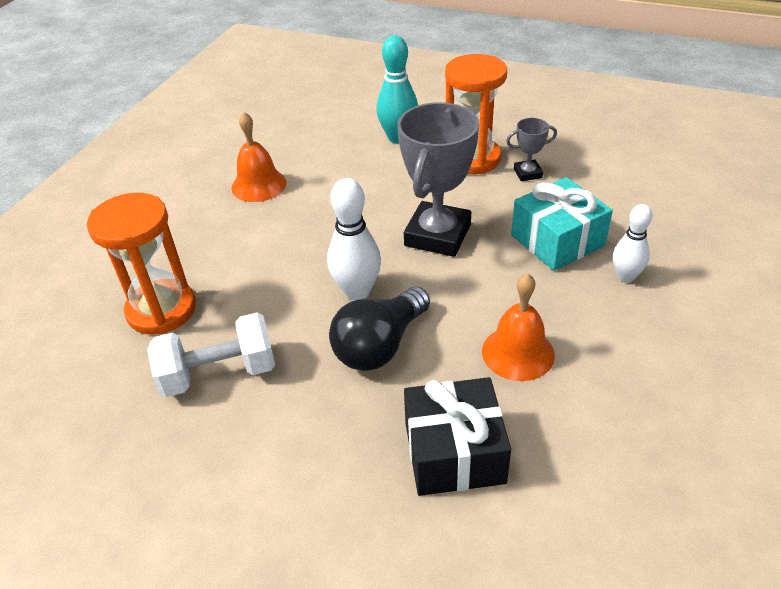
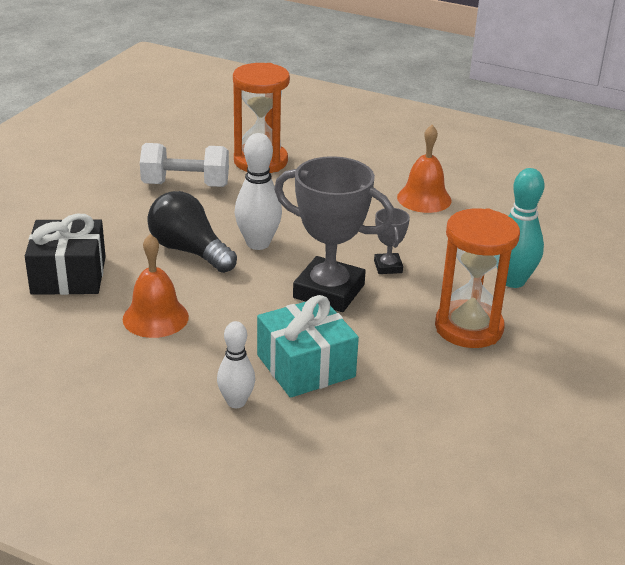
camera: 90 degrees right, 10 degrees down
white dumbbell [147,313,275,397] -> white dumbbell turned 75 degrees counterclockwise [140,143,229,187]
grey trophy [506,118,557,181] -> grey trophy moved to [374,208,410,274]

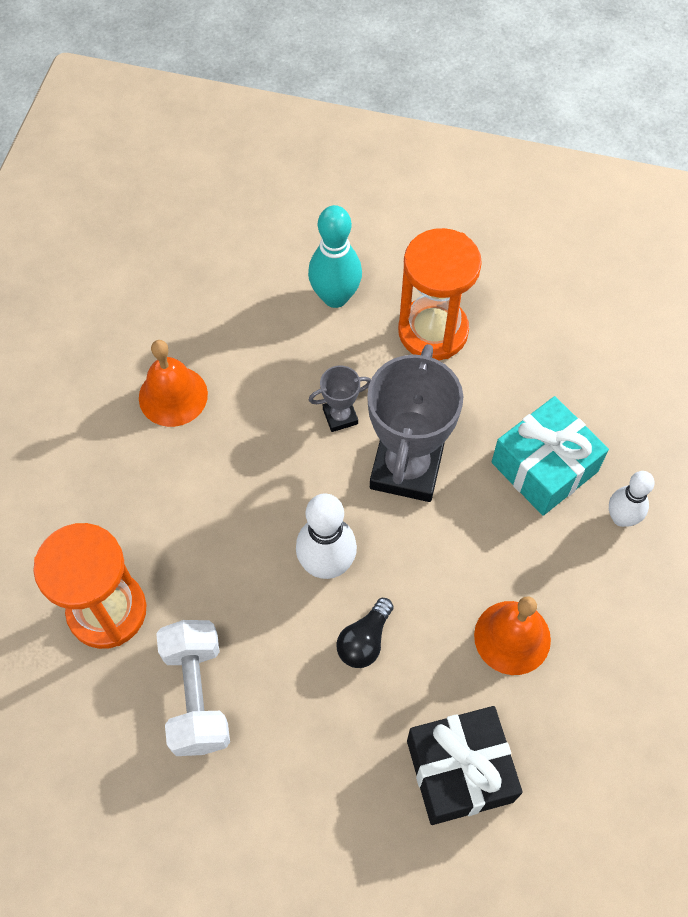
camera: 100 degrees left, 30 degrees up
black light bulb [147,191,237,273] -> black light bulb [336,598,393,668], size x0.59

